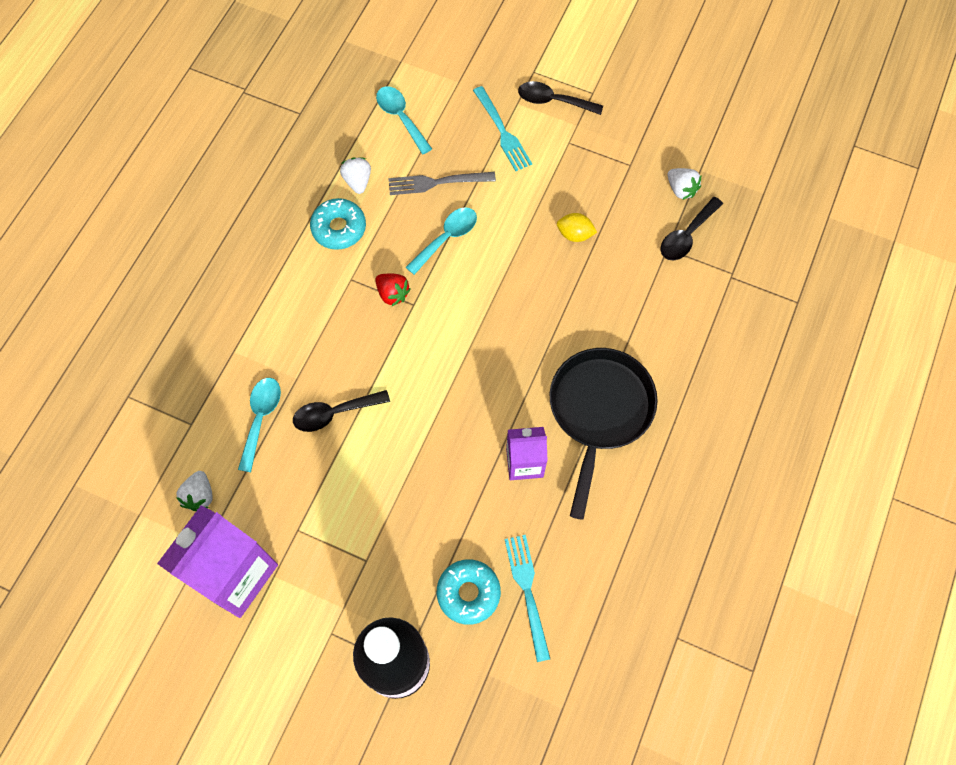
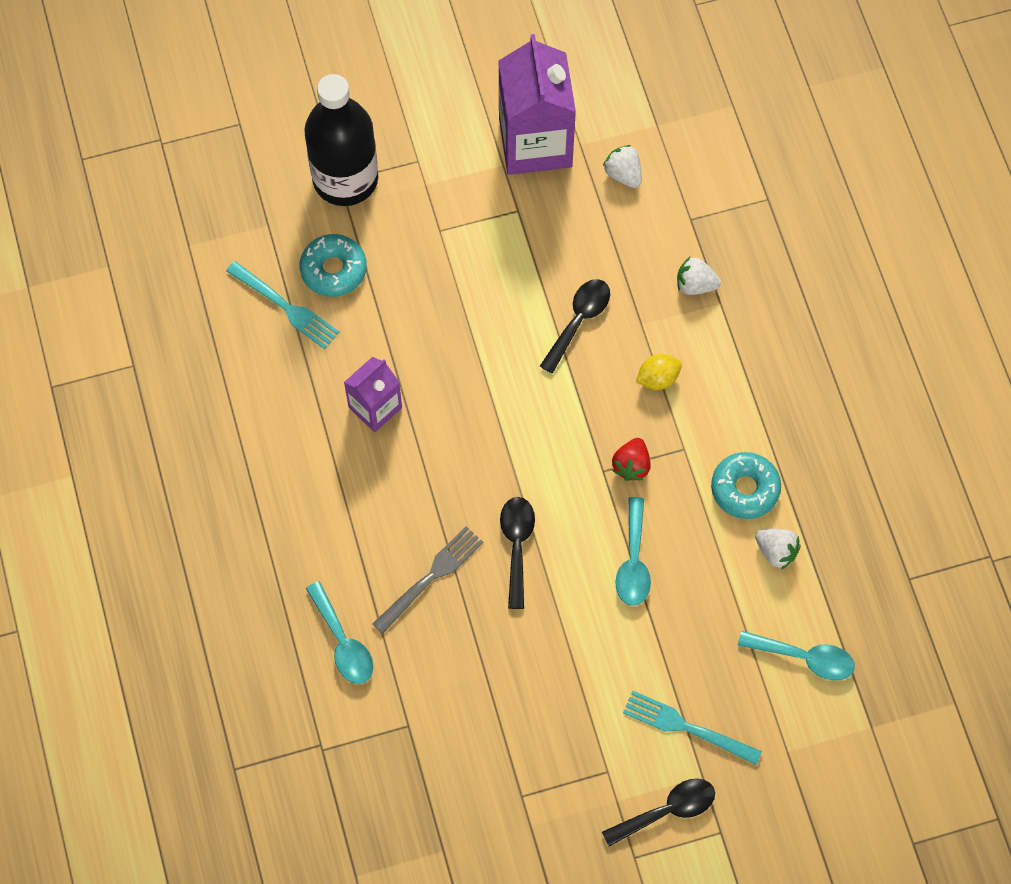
camera: 140 degrees right, 0 degrees up
turquoise spoon [238,378,281,472] -> turquoise spoon moved to [306,581,373,684]
red strawberry [375,274,411,306] -> red strawberry turned 75 degrees counterclockwise [612,438,650,481]
grey fork [388,172,496,195] -> grey fork moved to [372,526,483,634]
black pan [550,348,658,520] -> none
yellow lemon [557,213,597,242] -> yellow lemon moved to [636,354,682,390]
black spoon [661,197,723,260] -> black spoon moved to [500,497,535,609]
white strawberry [668,168,701,200] -> white strawberry moved to [677,257,721,295]

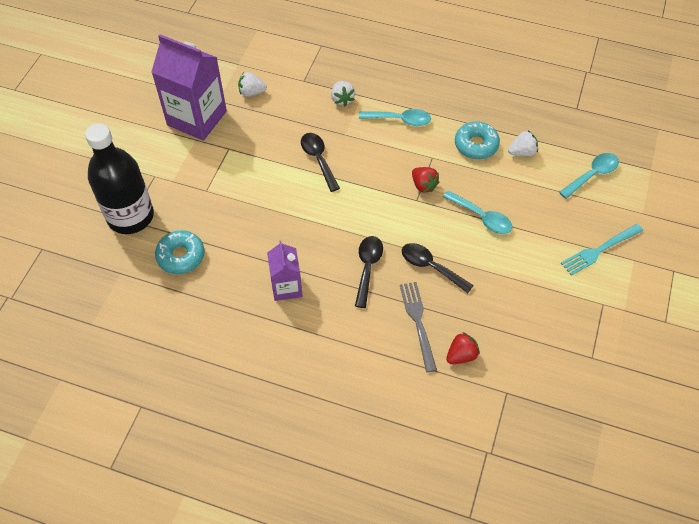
camera: 55 degrees left, 10 degrees down
turquoise fork [226,261,340,349] -> none
turquoise spoon [306,581,373,684] -> turquoise spoon moved to [359,109,431,126]
black spoon [602,779,715,847] -> black spoon moved to [355,236,383,308]
yellow lemon [636,354,682,390] -> none
white strawberry [677,257,721,295] -> white strawberry turned 60 degrees counterclockwise [331,81,355,106]
none -> red strawberry [446,332,480,364]

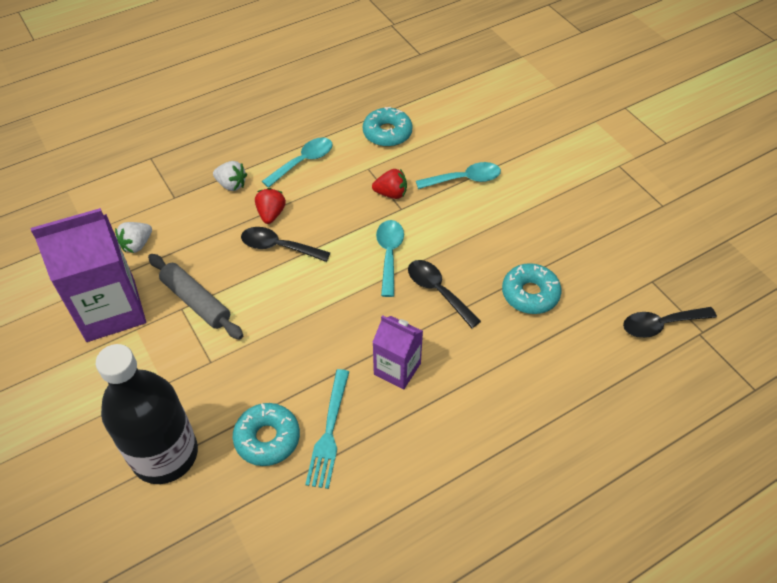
camera: 50 degrees left, 5 degrees down
grey fork [400,282,437,372] -> turquoise donut [502,263,562,314]
black spoon [402,243,474,293] -> black spoon moved to [623,307,717,338]
red strawberry [446,332,480,364] -> red strawberry moved to [255,188,286,224]
white strawberry [508,130,538,156] -> none
turquoise spoon [559,153,619,199] -> turquoise spoon moved to [376,220,404,297]
turquoise fork [561,224,643,276] -> turquoise fork moved to [305,369,349,489]
none -> grey rolling pin [148,254,243,340]

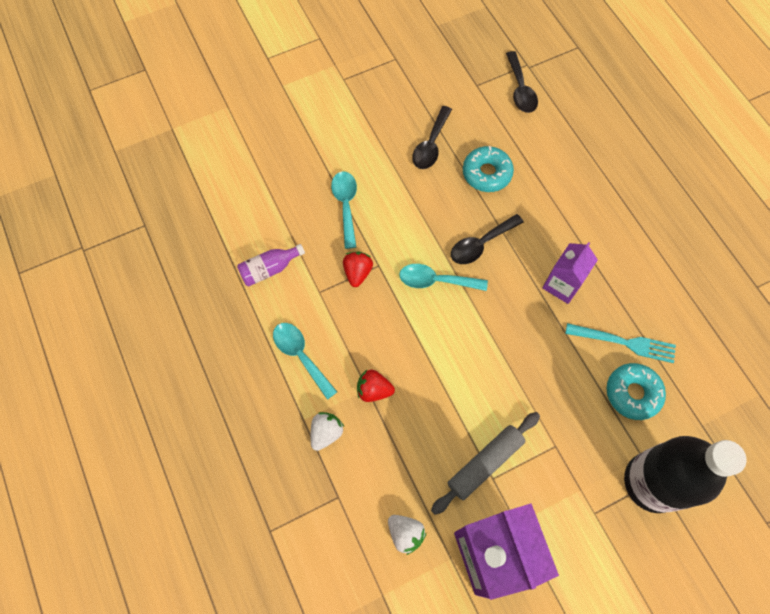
camera: 85 degrees left, 15 degrees up
black spoon [241,227,331,262] -> black spoon moved to [412,106,452,169]
turquoise donut [363,107,413,147] -> purple bottle [237,244,305,286]

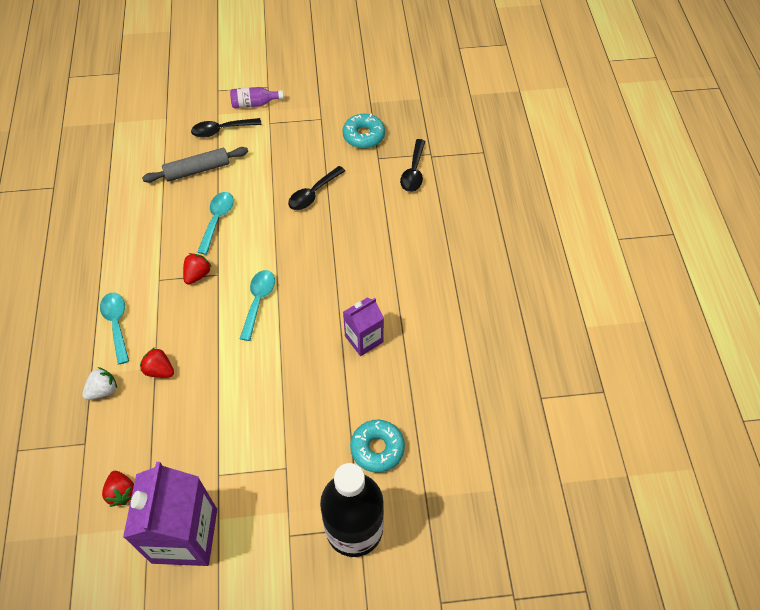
camera: 20 degrees right, 10 degrees down
purple bottle [237,244,305,286] -> purple bottle moved to [230,87,284,109]
white strawberry [388,515,426,555] -> red strawberry [102,471,134,507]
turquoise spoon [399,264,488,291] -> turquoise spoon turned 75 degrees clockwise [240,270,275,341]
grey rolling pin [431,412,540,515] -> grey rolling pin moved to [142,147,248,183]
black spoon [451,214,523,264] -> black spoon moved to [191,118,261,138]
turquoise donut [463,146,514,192] -> turquoise donut moved to [343,113,385,149]
turquoise fork [565,323,676,363] -> none

